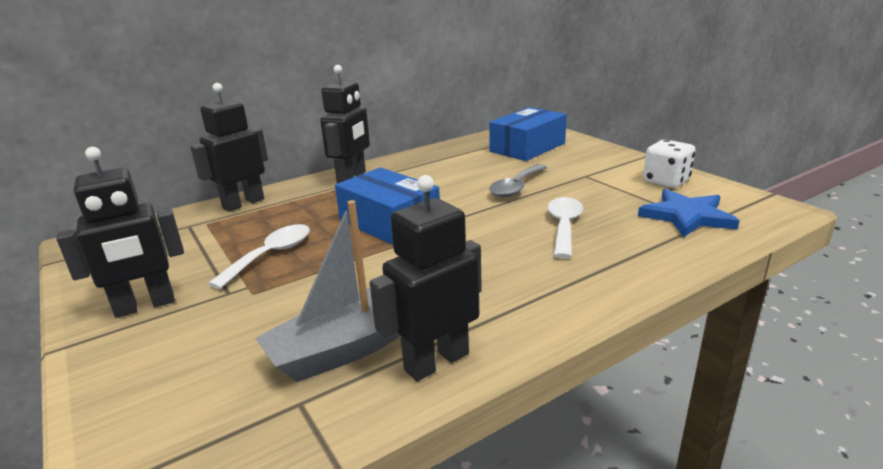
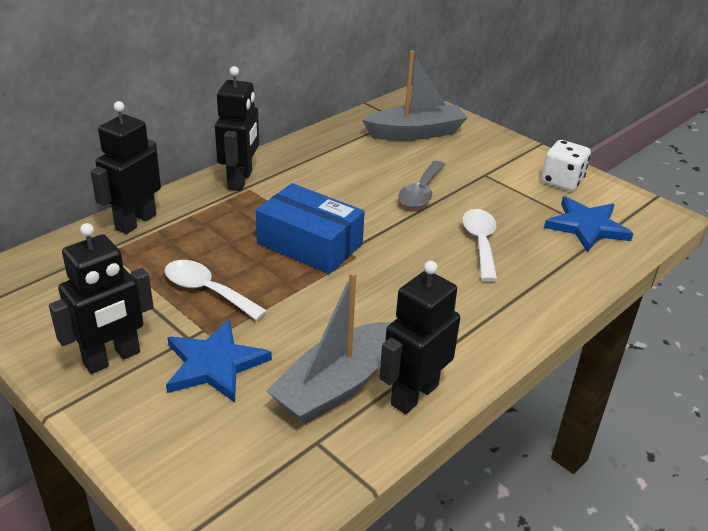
camera: 15 degrees left, 10 degrees up
white spoon [208,224,310,289] -> white spoon turned 75 degrees counterclockwise [165,260,267,320]
blue box [489,107,567,161] -> grey boat [362,51,467,140]
none -> blue star [166,319,272,403]

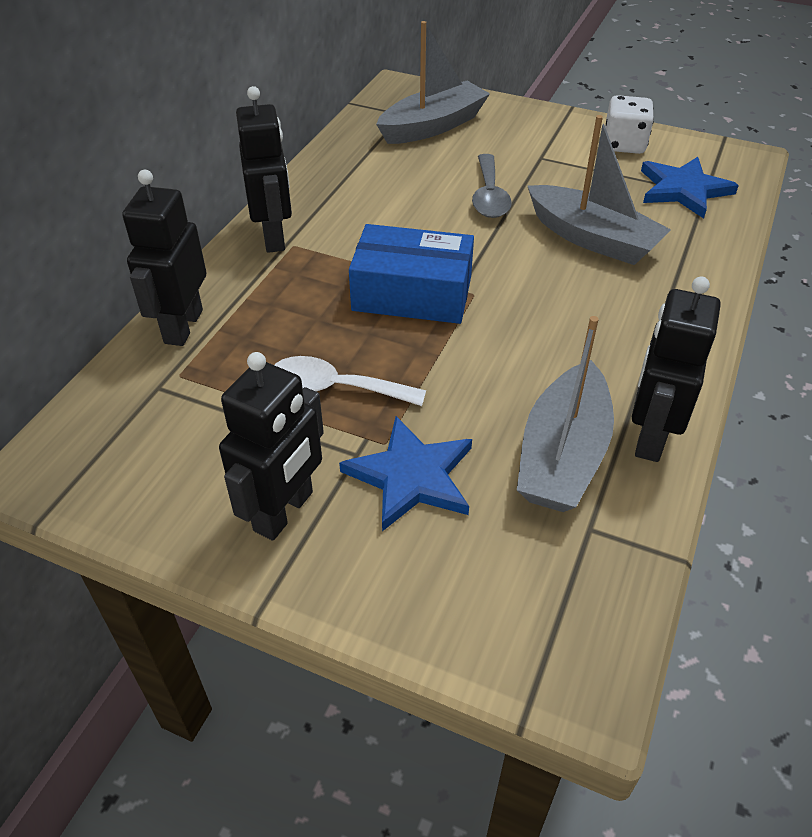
camera: 20 degrees left, 10 degrees up
white spoon [462,209,498,281] -> grey boat [528,115,671,265]

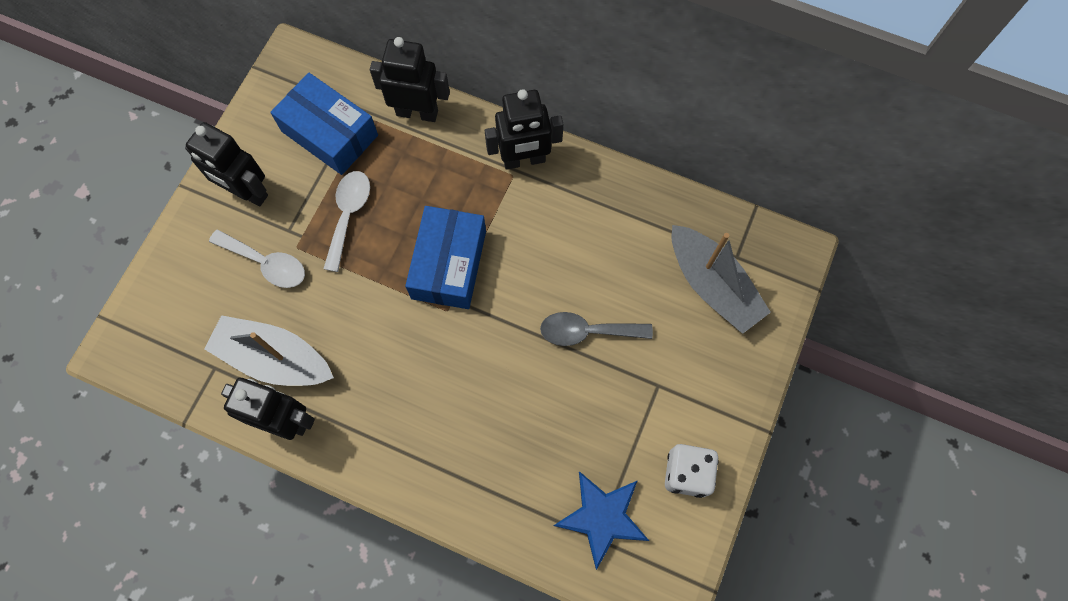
camera: 90 degrees right, 25 degrees up
blue star [339,416,472,531] -> white spoon [209,229,305,288]
grey boat [528,115,671,265] -> none
none -> blue box [270,73,378,175]

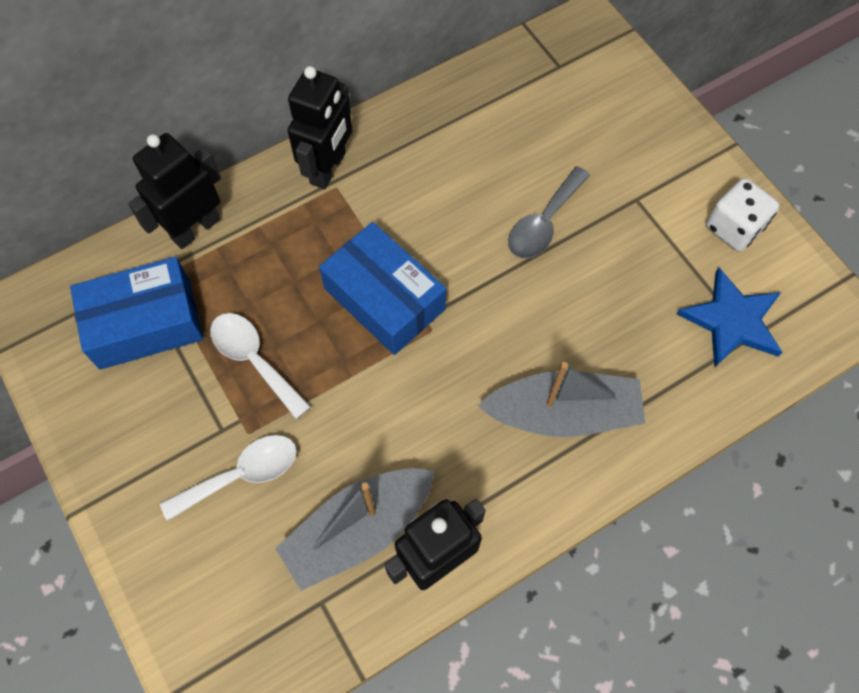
camera: 55 degrees left, 5 degrees down
black robot [185,122,268,207] -> none
grey boat [672,225,771,334] -> grey boat moved to [478,362,645,437]

